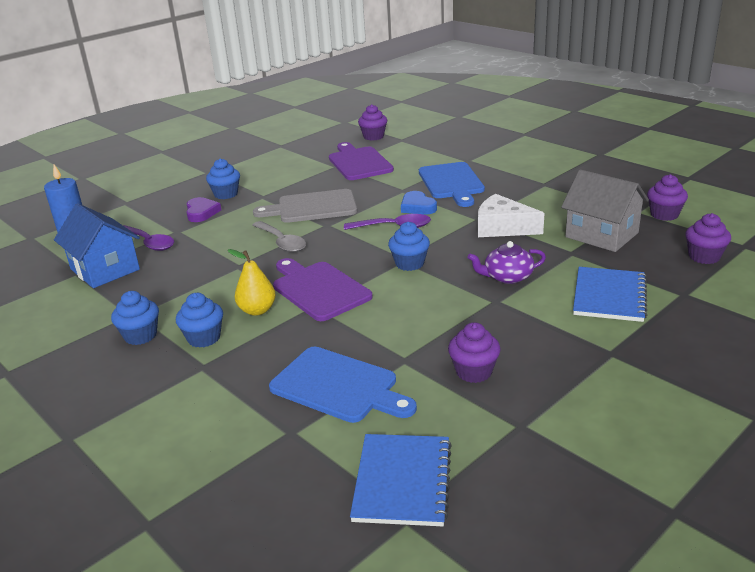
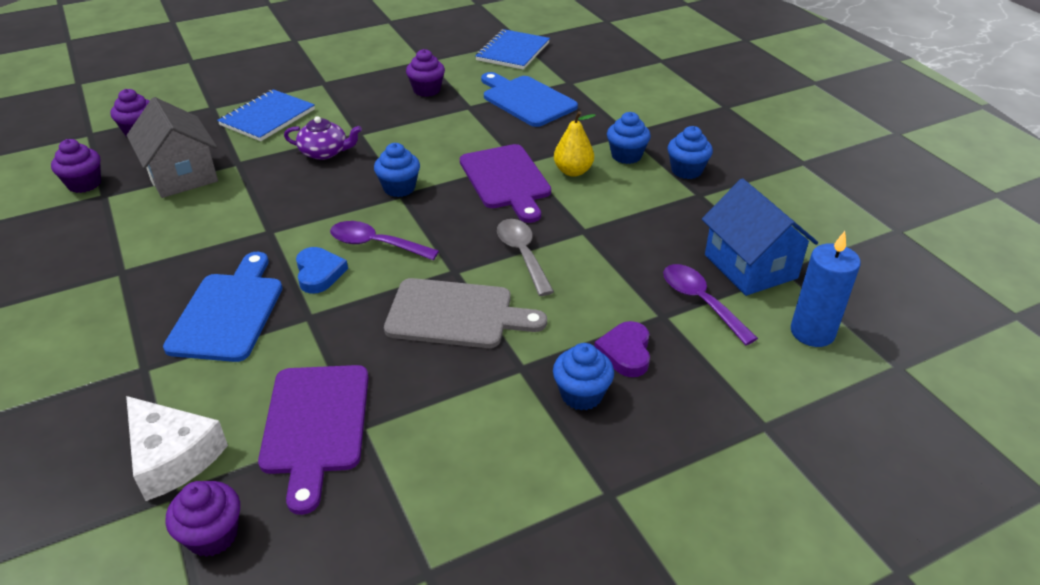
camera: 165 degrees left, 10 degrees up
white cheese [478,194,545,237] -> white cheese moved to [126,396,228,501]

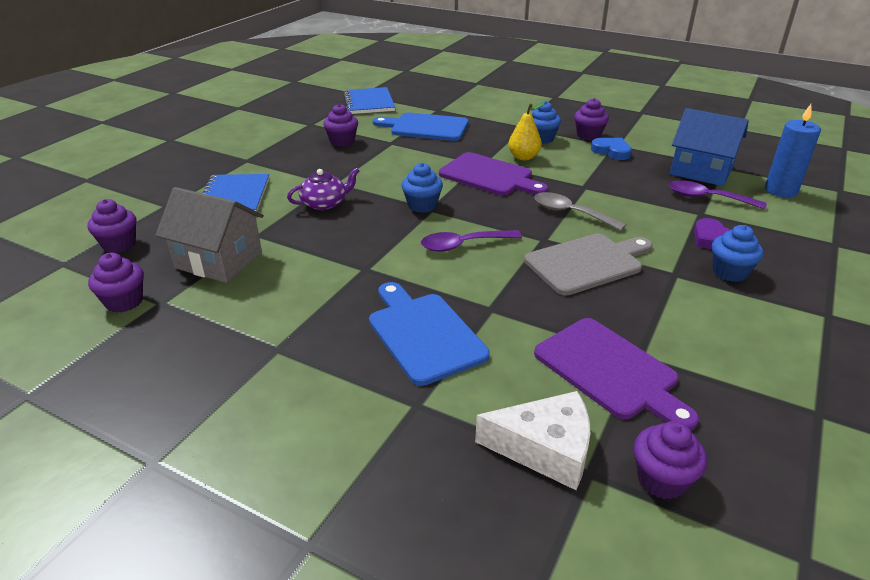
camera: 35 degrees left, 5 degrees down
blue heart [296,247,348,294] -> blue heart moved to [591,138,632,160]
blue cupcake [668,126,713,179] -> purple cupcake [574,98,609,140]

